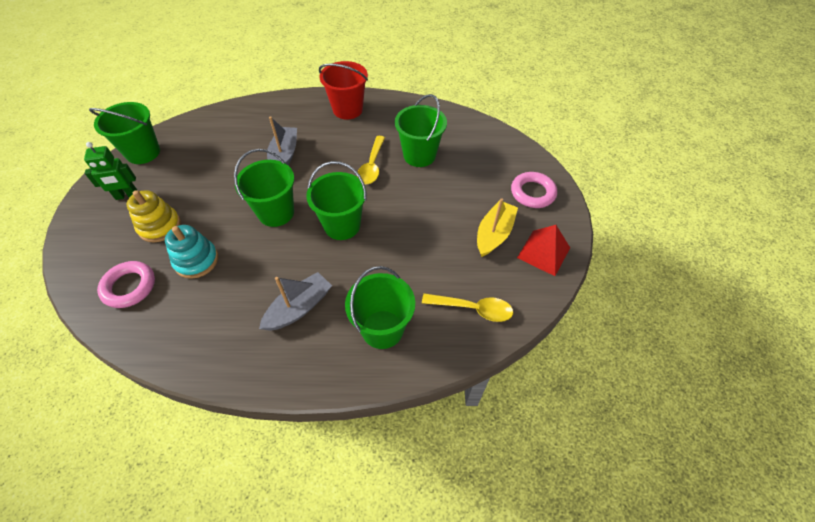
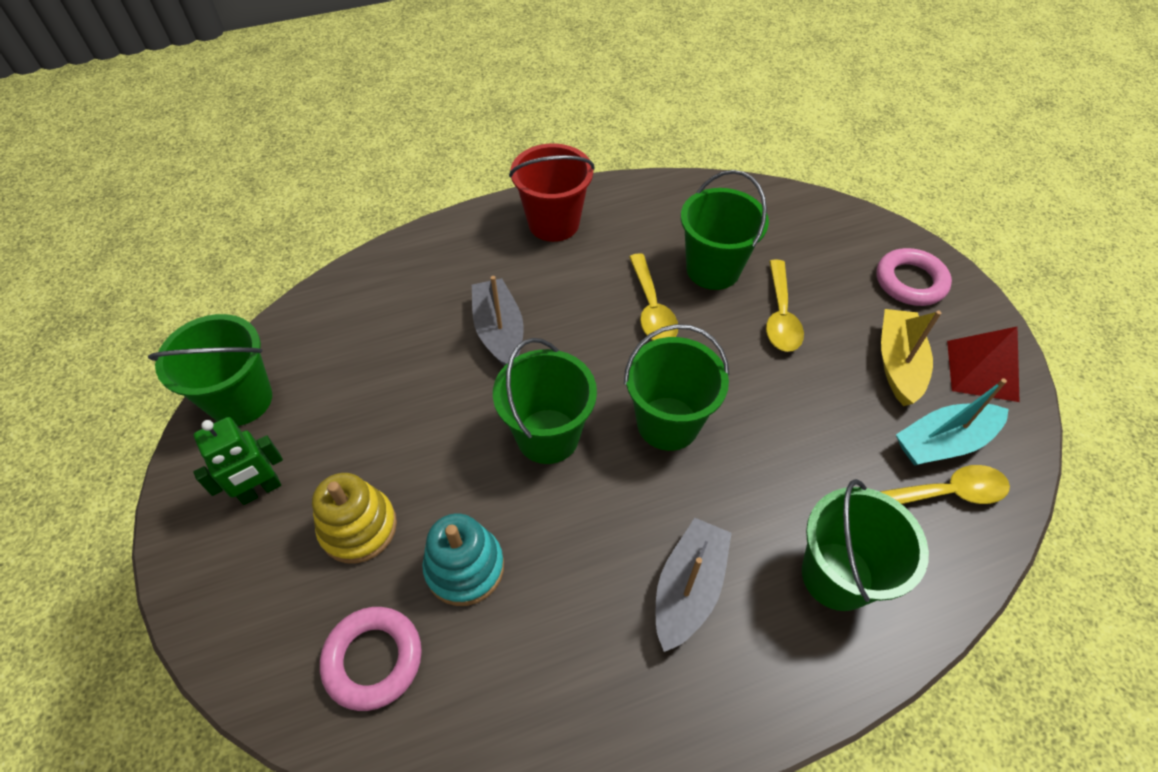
camera: 20 degrees left, 0 degrees up
none -> yellow spoon [766,260,804,352]
none -> turquoise boat [896,378,1009,466]

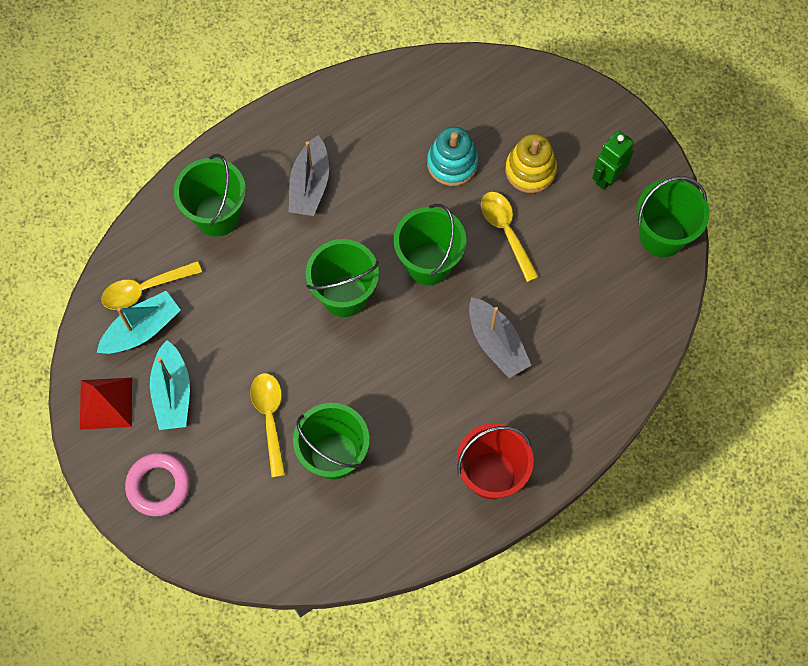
camera: 165 degrees right, 15 degrees up
pink ring [320,607,422,711] -> none
yellow spoon [629,253,678,340] -> yellow spoon moved to [481,192,539,282]
yellow boat [881,309,941,406] -> turquoise boat [150,340,190,430]

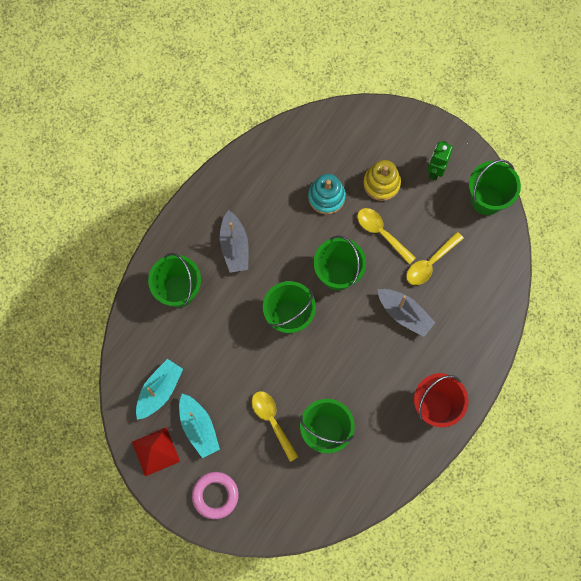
camera: 20 degrees left, 5 degrees up
yellow spoon [101,261,202,310] -> yellow spoon moved to [406,232,464,285]

